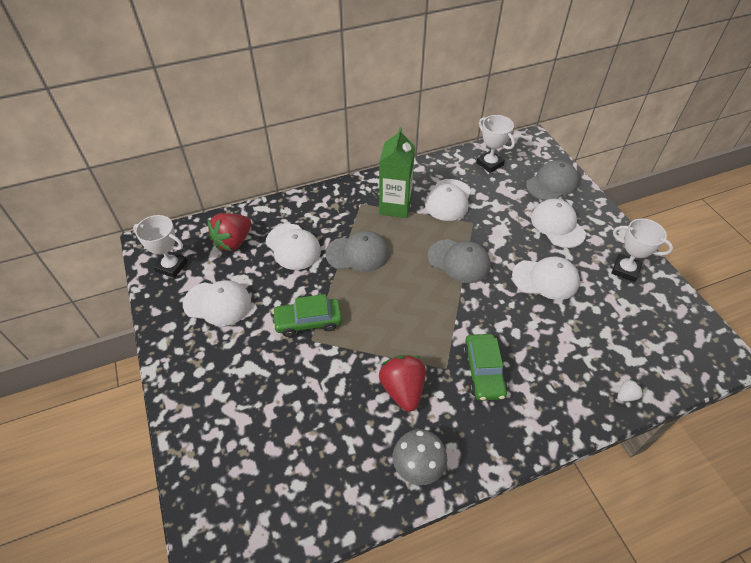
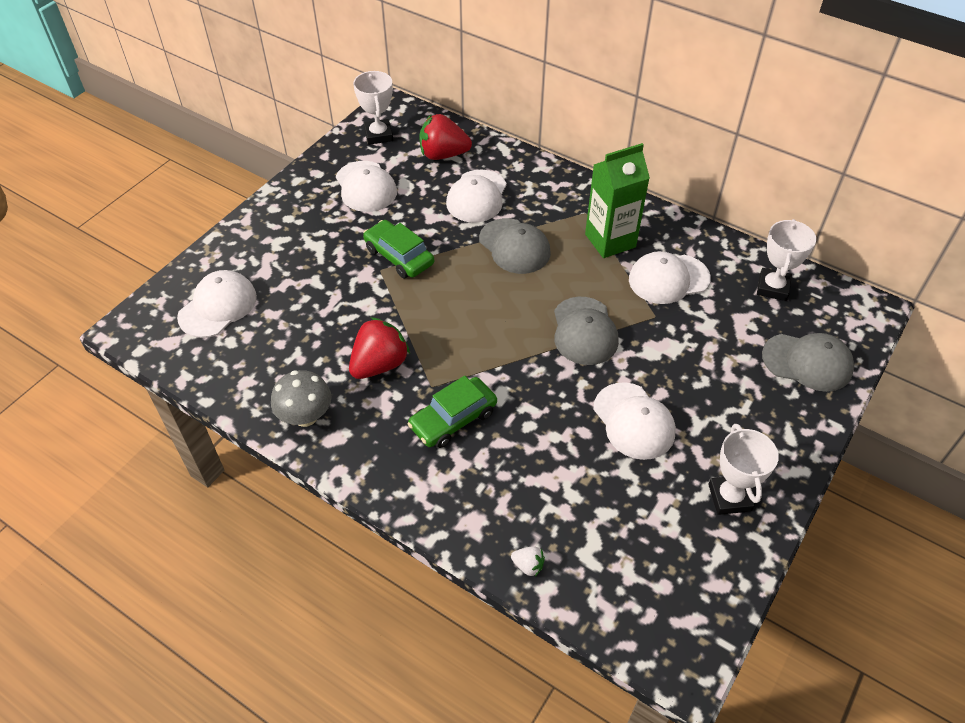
camera: 55 degrees right, 0 degrees up
white cap [531,199,586,248] -> white cap moved to [177,270,257,338]

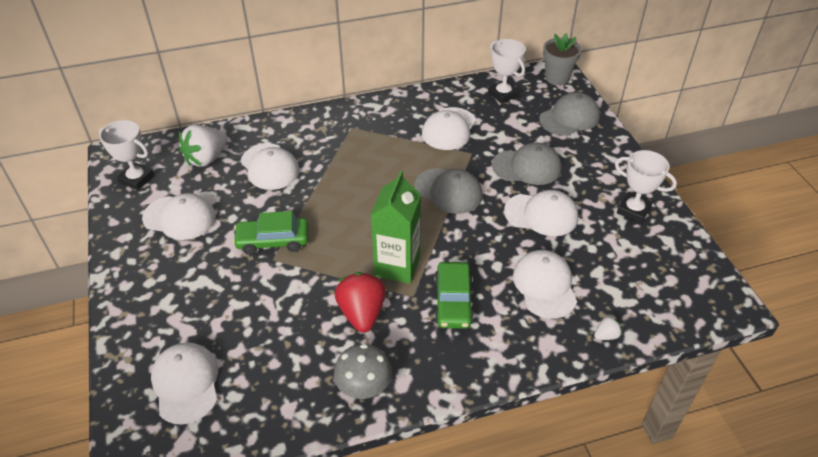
camera: 50 degrees left, 5 degrees down
red strawberry [419,114,472,160] -> white strawberry [179,125,228,167]
grey cap [479,218,551,274] -> grey cap moved to [492,142,561,185]
green carton [585,143,650,258] -> green carton moved to [371,171,421,284]
none -> white cap [513,250,577,319]
none -> grey flower pot [543,33,582,85]

